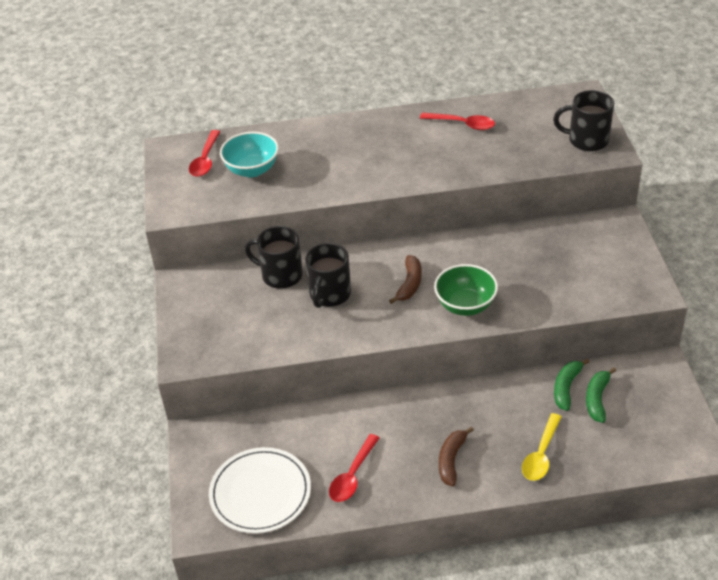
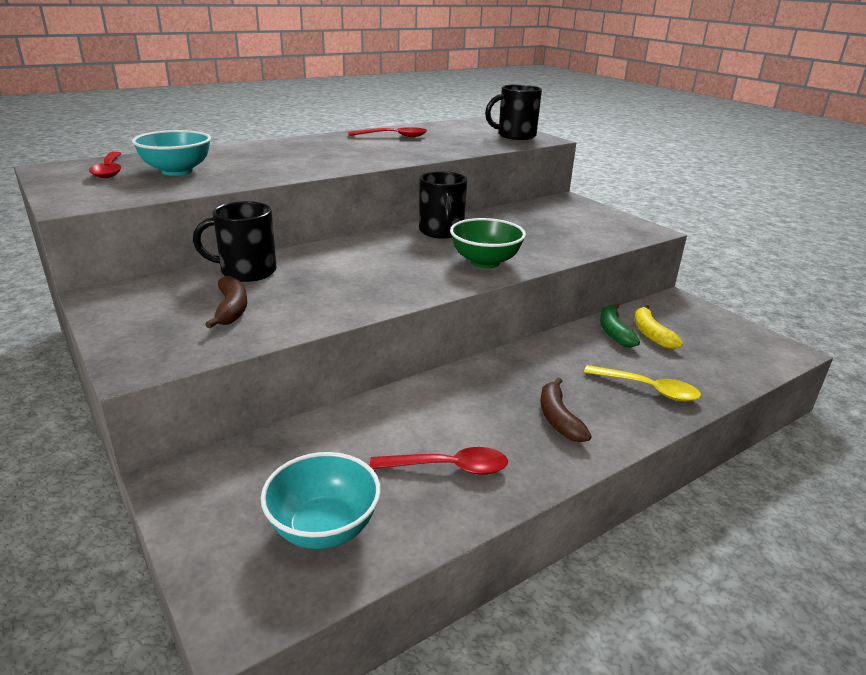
camera: 30 degrees left, 15 degrees down
white plate [209,447,311,534] -> turquoise bowl [261,452,381,549]
black mug [305,243,351,308] -> black mug moved to [419,171,467,239]
red spoon [329,434,380,502] -> red spoon turned 90 degrees counterclockwise [370,447,508,475]
brown banana [389,255,422,304] -> brown banana moved to [205,276,247,328]
yellow spoon [522,413,562,481] -> yellow spoon turned 60 degrees counterclockwise [584,365,701,401]
green banana [586,368,616,423] -> yellow banana [634,305,683,349]

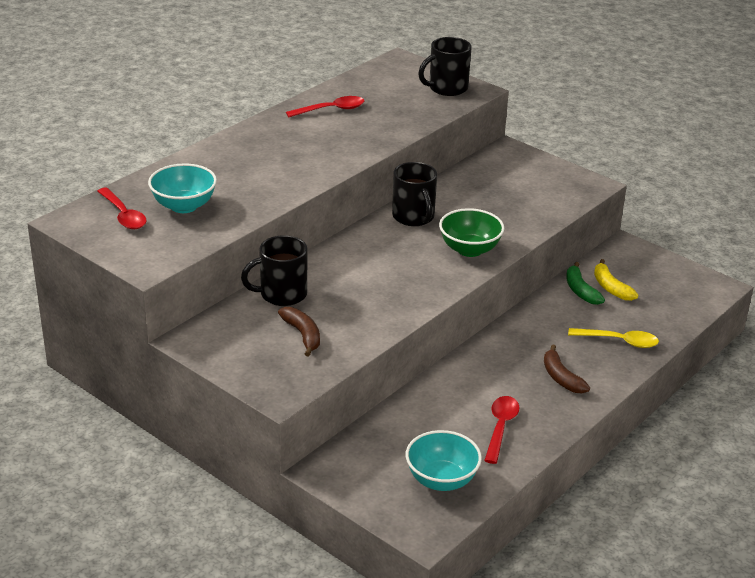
camera: 15 degrees left, 5 degrees up
red spoon [370,447,508,475] -> red spoon turned 60 degrees counterclockwise [484,396,520,464]

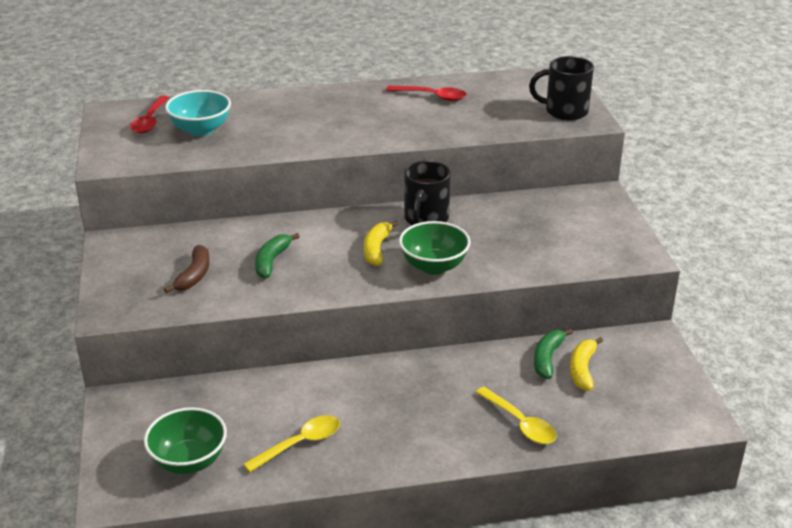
camera: 40 degrees right, 0 degrees up
black mug [241,235,308,306] -> none
turquoise bowl [406,430,482,491] -> green bowl [144,407,227,474]
red spoon [484,396,520,464] -> yellow spoon [243,415,340,472]
brown banana [544,344,590,393] -> none
none -> green banana [255,233,300,279]
none -> yellow banana [364,221,399,266]

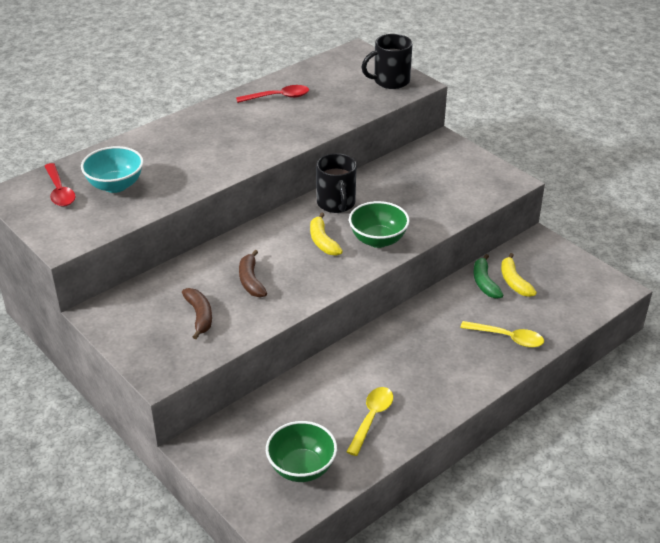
camera: 30 degrees left, 5 degrees up
green banana [255,233,300,279] -> brown banana [239,250,267,297]

